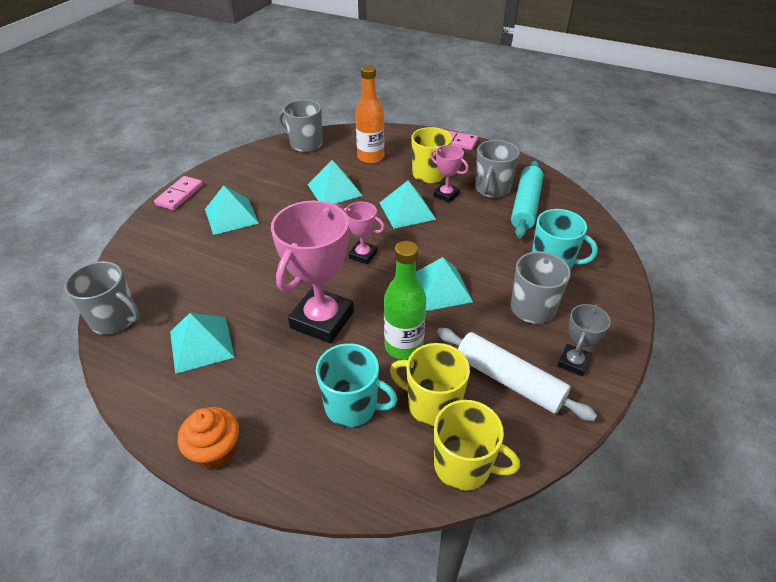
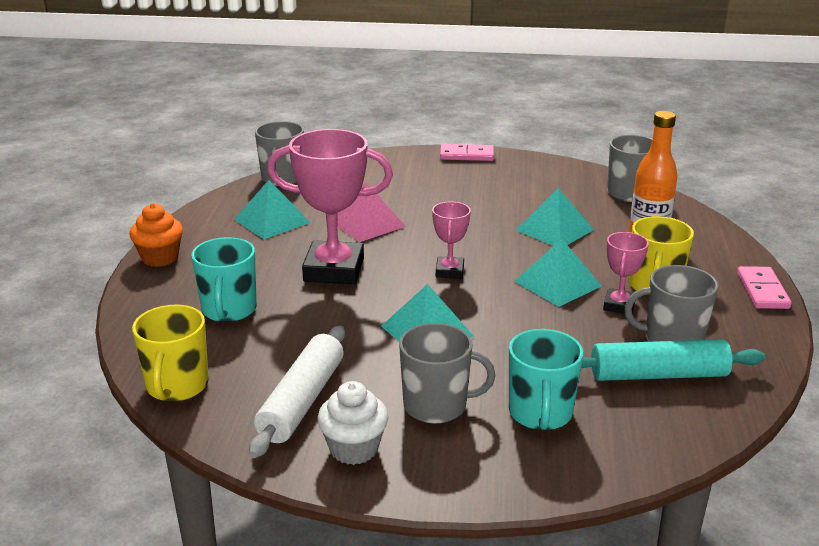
camera: 70 degrees right, 15 degrees down
turquoise pyramid [205,185,259,235] -> none
green bottle [384,241,426,360] -> none
yellow mug [390,343,470,427] -> none
grey trophy [558,304,611,376] -> white cupcake [317,381,388,465]
none -> pink pyramid [337,182,406,242]

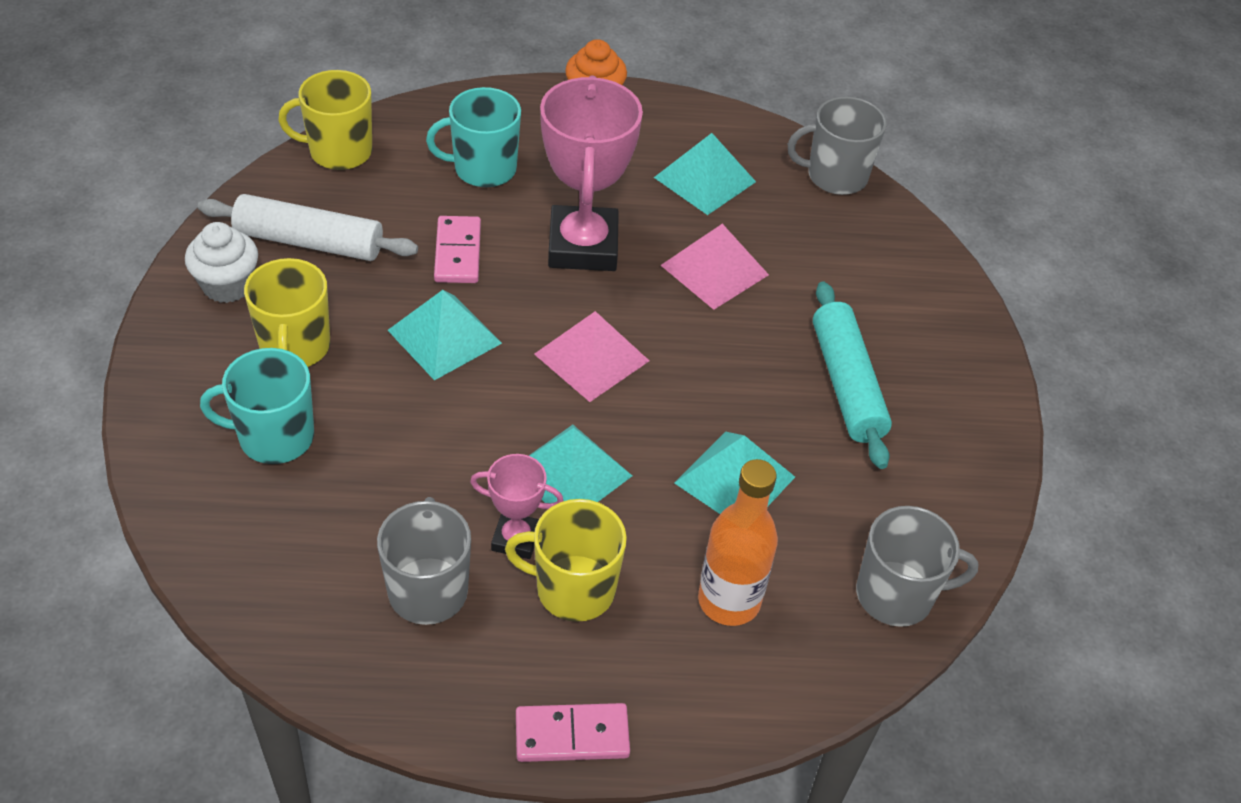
camera: 80 degrees right, 20 degrees up
grey mug [399,323,495,424] -> yellow mug [244,258,330,367]
pink trophy [432,202,471,279] -> pink pyramid [534,311,649,402]
pink domino [440,144,494,161] -> pink domino moved to [434,216,481,283]
turquoise rolling pin [581,339,765,381] -> turquoise rolling pin moved to [813,281,892,469]

